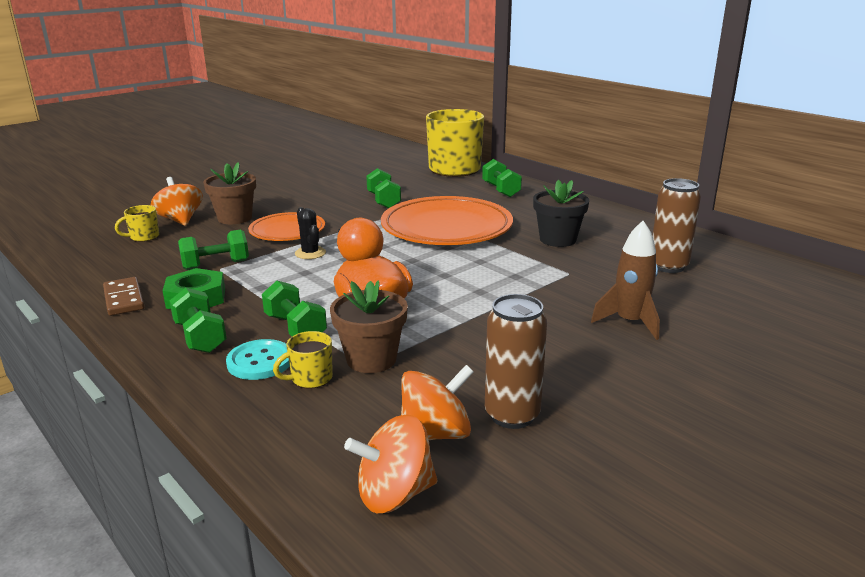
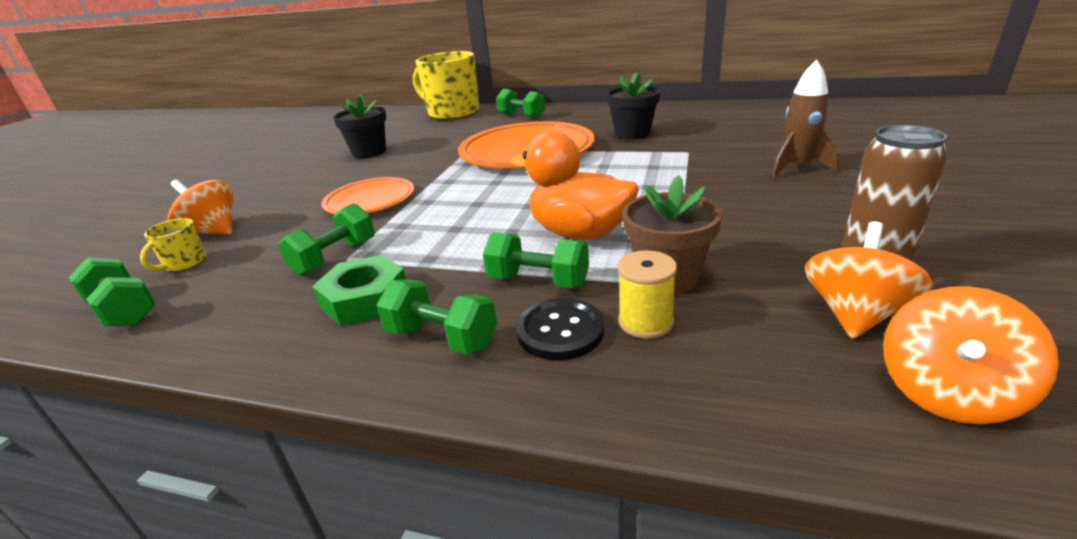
camera: 30 degrees left, 5 degrees up
brown domino [103,277,145,316] -> none
brown flower pot [203,162,256,224] -> none
turquoise button [226,339,290,380] -> black button [516,298,604,360]
yellow mug [273,331,333,389] -> yellow spool [618,250,677,339]
black cactus [295,207,326,259] -> none
green dumbbell [366,168,401,208] -> green dumbbell moved to [68,257,156,326]
brown can [653,178,701,273] -> none
none -> black flower pot [333,95,386,158]

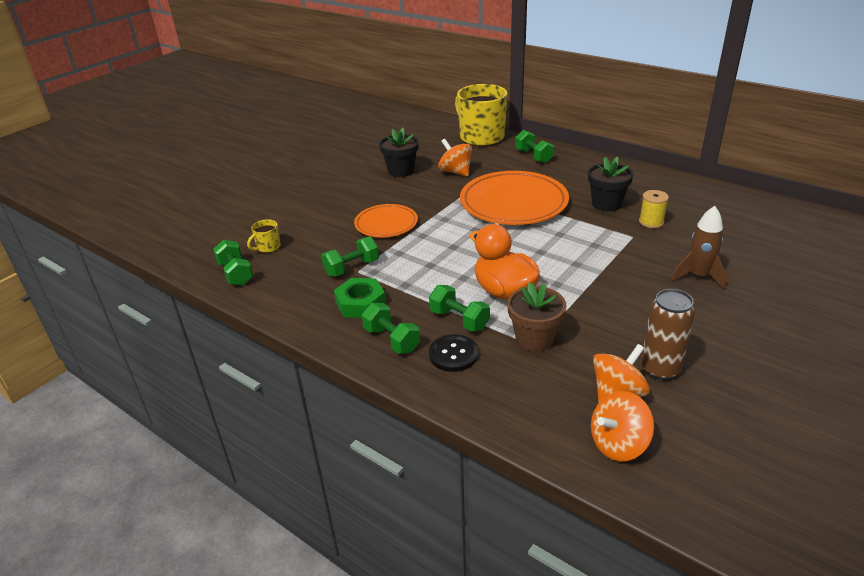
camera: 20 degrees right, 5 degrees up
orange spinning top [168,179,233,234] -> orange spinning top moved to [438,139,472,176]
yellow spool [618,250,677,339] -> yellow spool moved to [639,190,669,228]

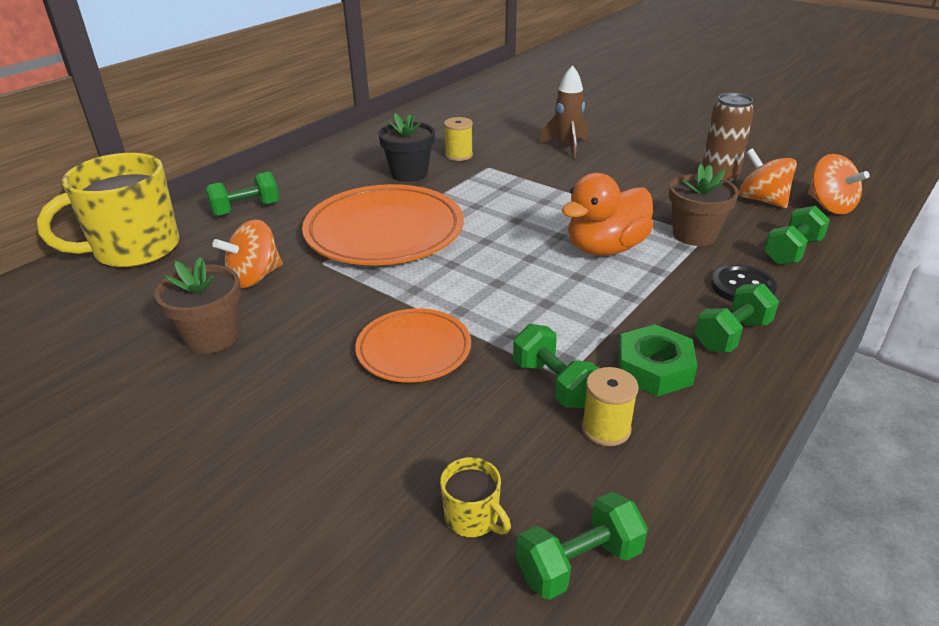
camera: 90 degrees left, 0 degrees up
black flower pot [379,128,419,177] -> brown flower pot [154,257,241,354]
green dumbbell [429,285,490,332] -> green dumbbell moved to [764,206,830,265]
none -> yellow spool [582,367,639,446]

